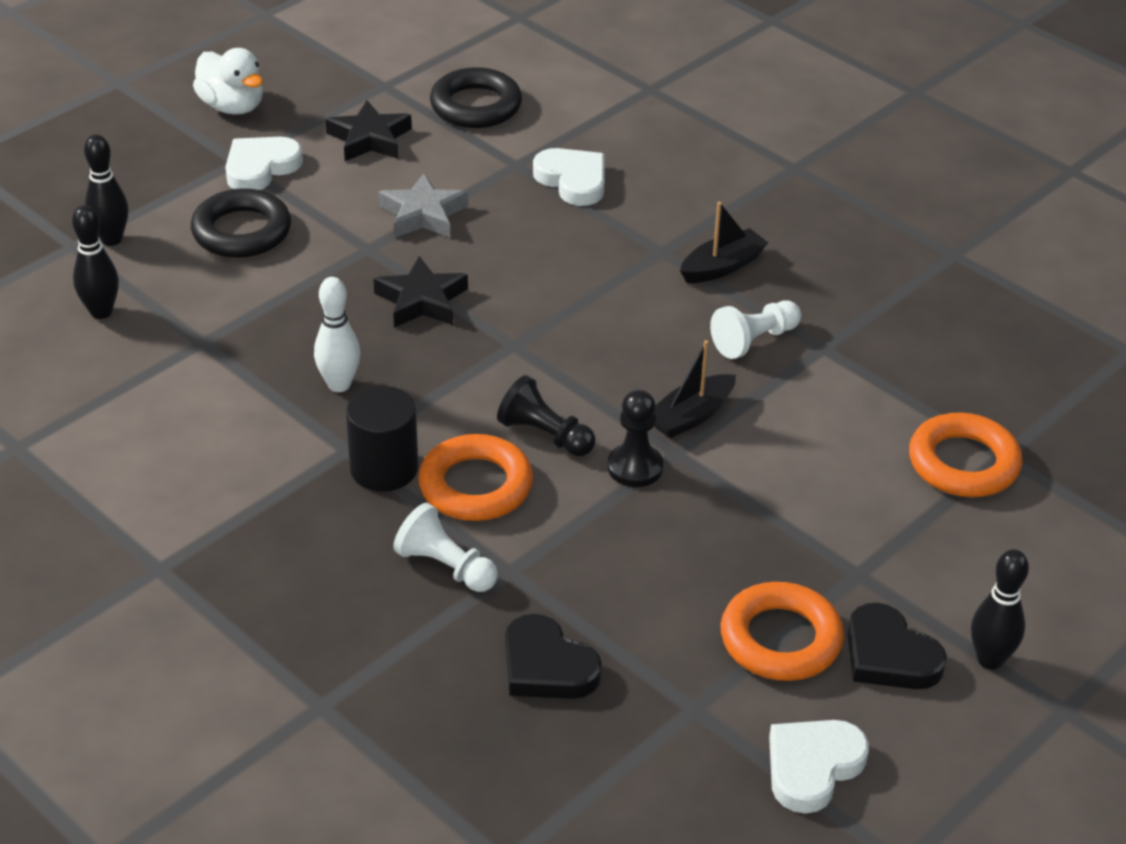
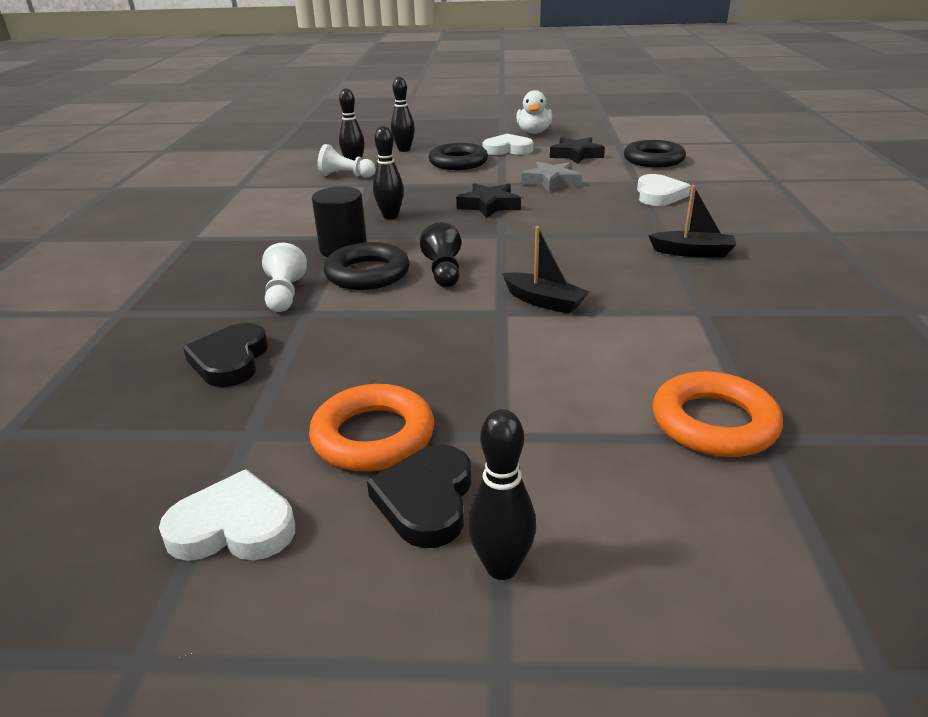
camera: 50 degrees right, 10 degrees down
white bowling pin [314,277,360,392] -> black bowling pin [373,126,404,219]
orange ring [418,434,533,521] -> black ring [324,242,409,290]
black pawn [607,390,663,487] -> none
black boat [654,340,736,438] -> black boat turned 150 degrees counterclockwise [502,226,589,314]
white pawn [710,300,801,359] -> white pawn moved to [317,144,376,178]

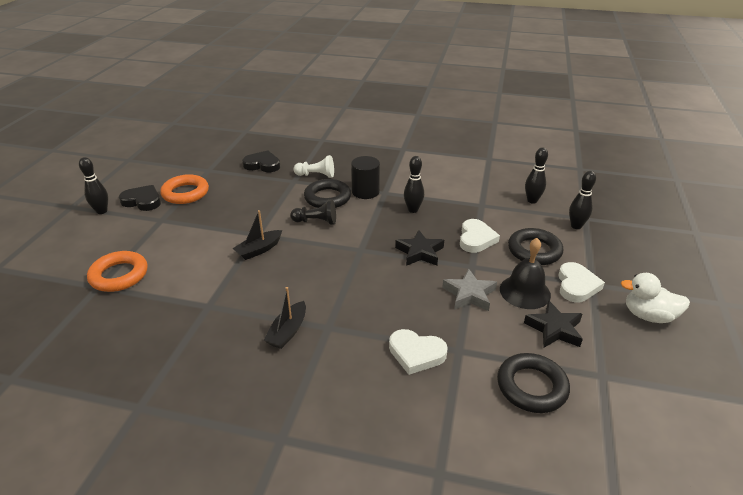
camera: 100 degrees right, 5 degrees up
white heart [159,469,295,561] -> white heart moved to [460,219,500,253]
white pawn [317,144,376,178] -> none
none -> black bell [500,238,551,309]

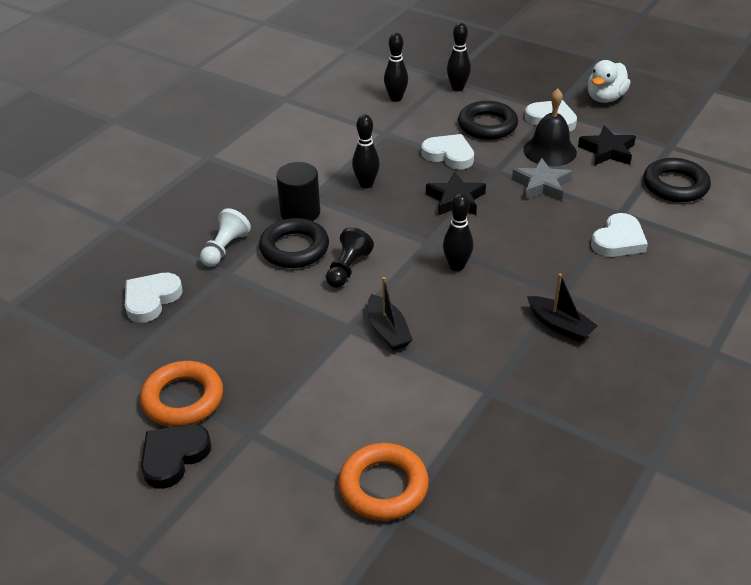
camera: 70 degrees left, 5 degrees up
black bowling pin [79,157,108,214] -> black bowling pin moved to [443,193,473,271]
black heart [242,151,281,172] -> white heart [125,273,183,323]

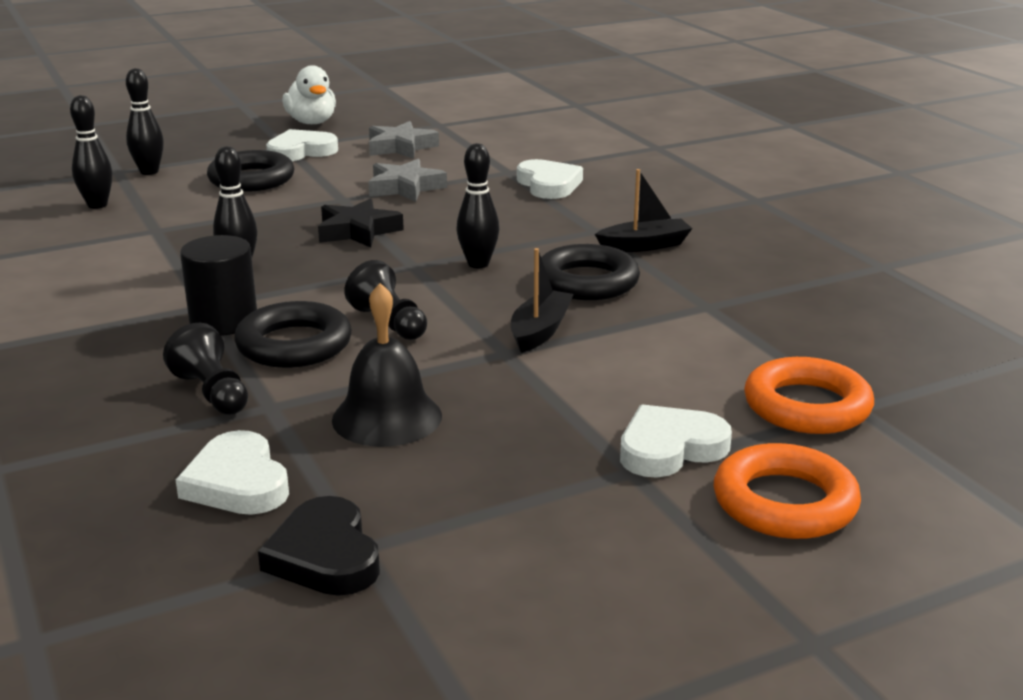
camera: 60 degrees left, 15 degrees down
orange ring [140,361,223,427] -> orange ring moved to [714,443,861,539]
black heart [141,424,211,489] -> black heart moved to [258,496,380,596]
white pawn [200,208,251,267] -> black pawn [163,323,248,415]
black boat [368,277,413,351] -> black boat turned 75 degrees counterclockwise [511,248,574,353]
white heart [421,134,474,170] -> white heart moved to [620,404,732,478]
black bell [523,89,577,166] -> black bell moved to [332,283,442,447]
black star [578,125,636,165] -> grey star [369,121,439,159]
black ring [643,158,711,202] -> black ring moved to [541,244,640,300]

